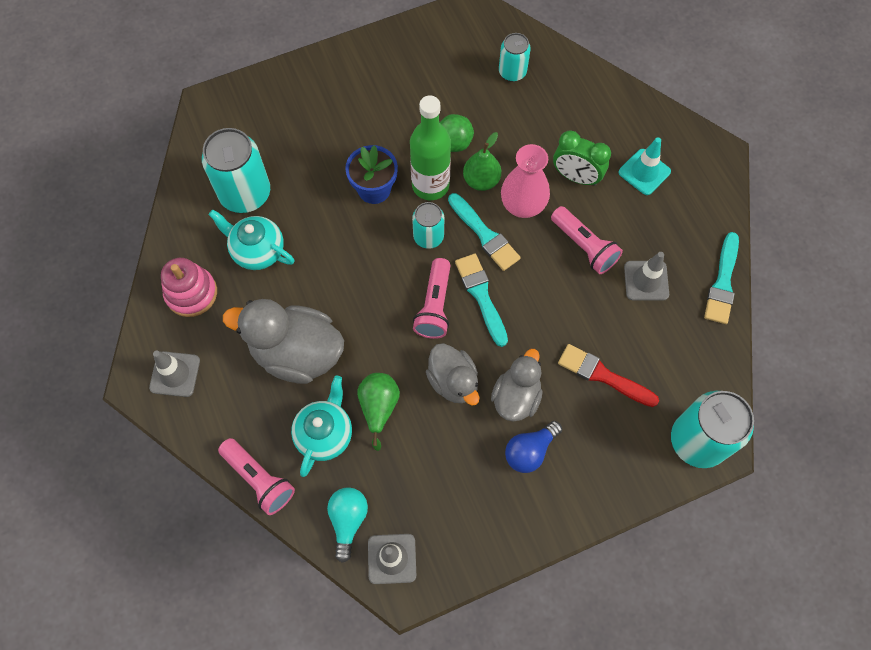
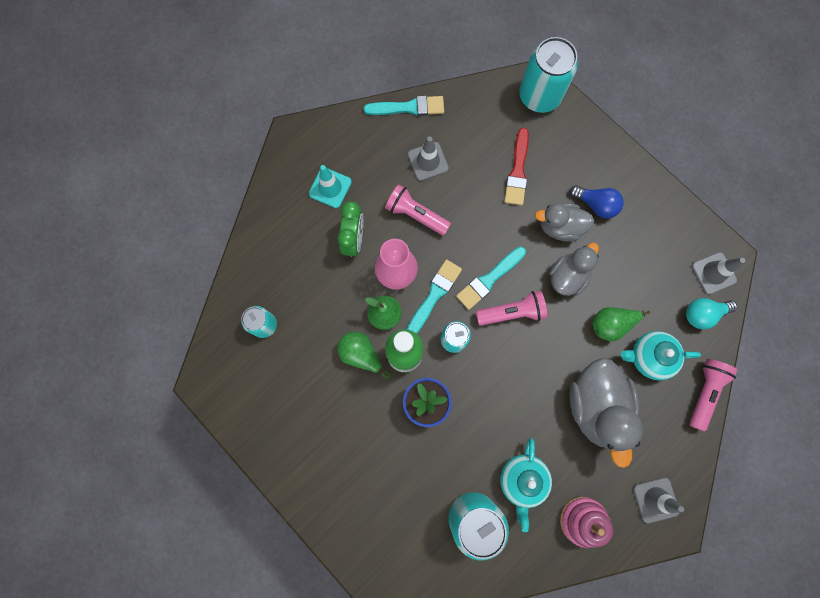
camera: 110 degrees left, 10 degrees up
pink flashlight [551,206,623,274] -> pink flashlight turned 90 degrees counterclockwise [385,184,451,236]

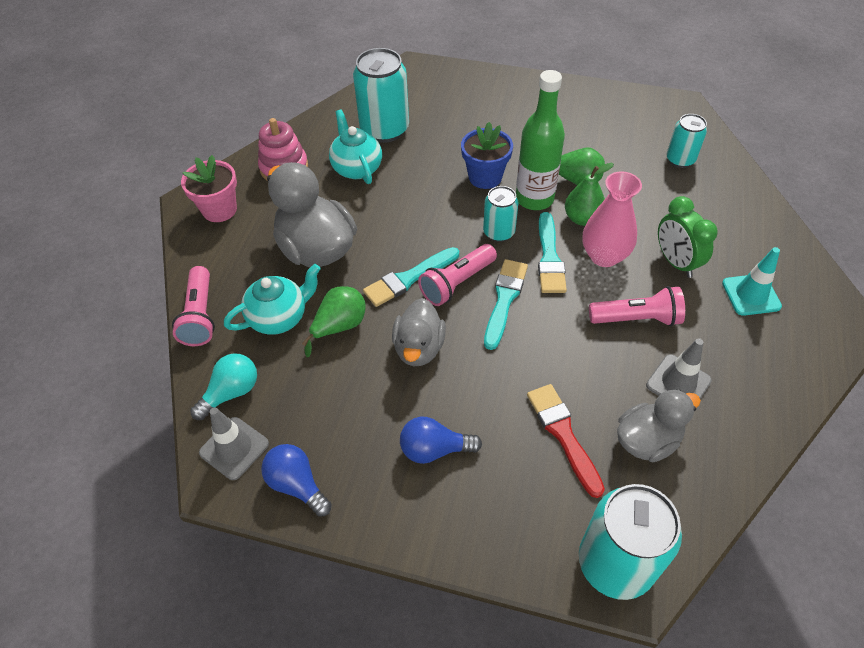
camera: 150 degrees right, 25 degrees down
turquoise brush [364,96,444,116] -> turquoise brush moved to [363,247,459,307]
grey duck [535,203,594,242] -> grey duck moved to [617,389,701,462]
grey traffic cone [633,477,684,523] -> pink flower pot [181,155,237,222]
none -> blue light bulb [261,444,332,517]

